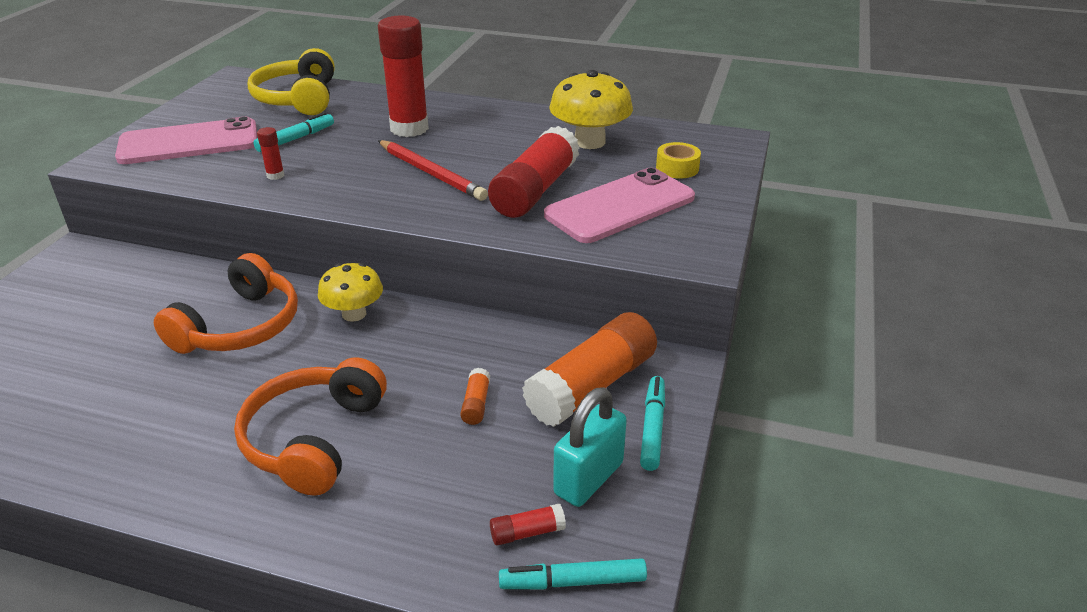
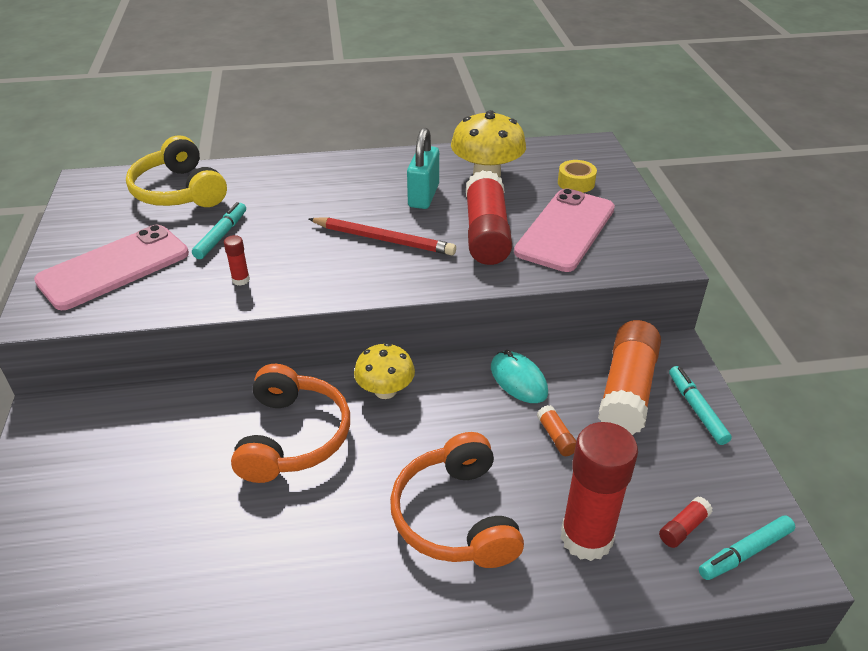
camera: 25 degrees left, 5 degrees up
red glue stick [378,15,429,137] -> red glue stick moved to [561,422,638,561]
turquoise padlock [553,387,627,507] -> turquoise padlock moved to [407,128,439,209]
none -> turquoise mouse [491,350,548,403]

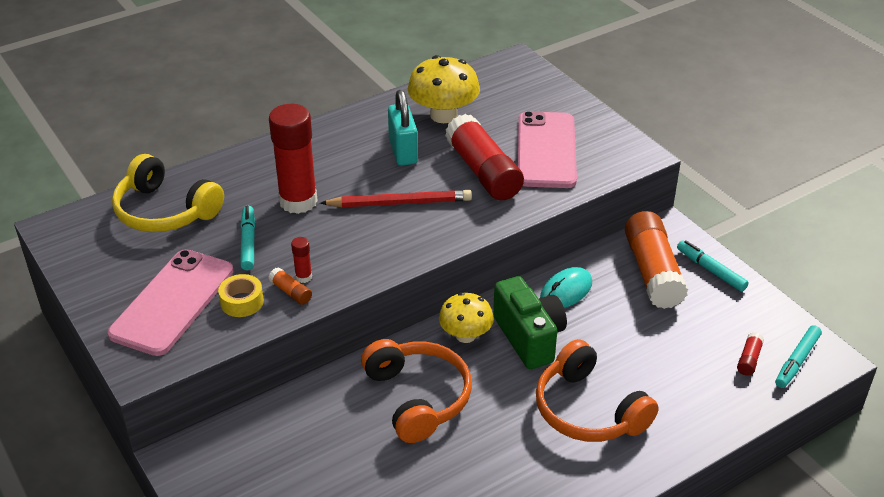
camera: 25 degrees left, 0 degrees up
turquoise mouse [491,350,548,403] -> turquoise mouse turned 75 degrees counterclockwise [540,267,592,308]
orange glue stick [537,405,576,456] -> orange glue stick moved to [268,267,312,305]
yellow tape [558,160,597,193] -> yellow tape moved to [218,274,264,317]
red glue stick [561,422,638,561] -> red glue stick moved to [269,104,318,214]
none -> green camera [493,276,567,369]

